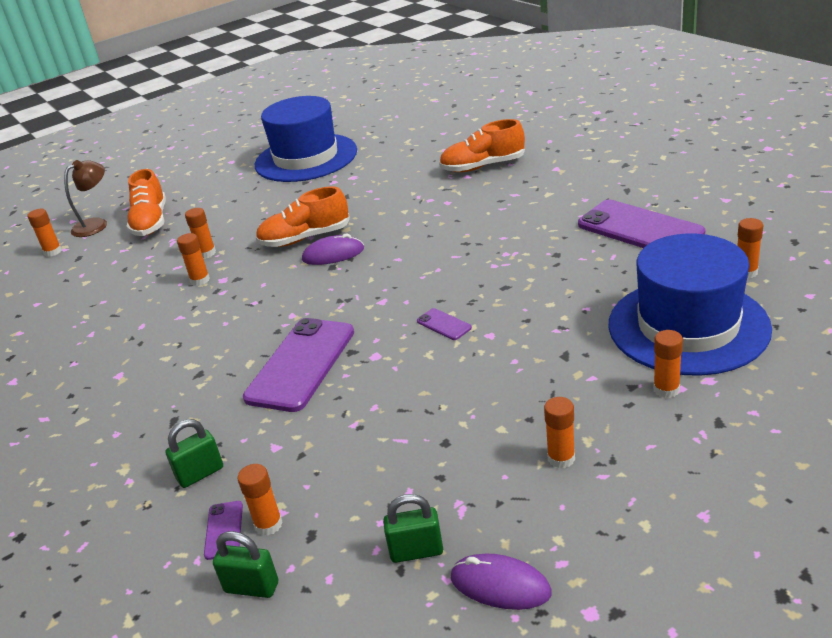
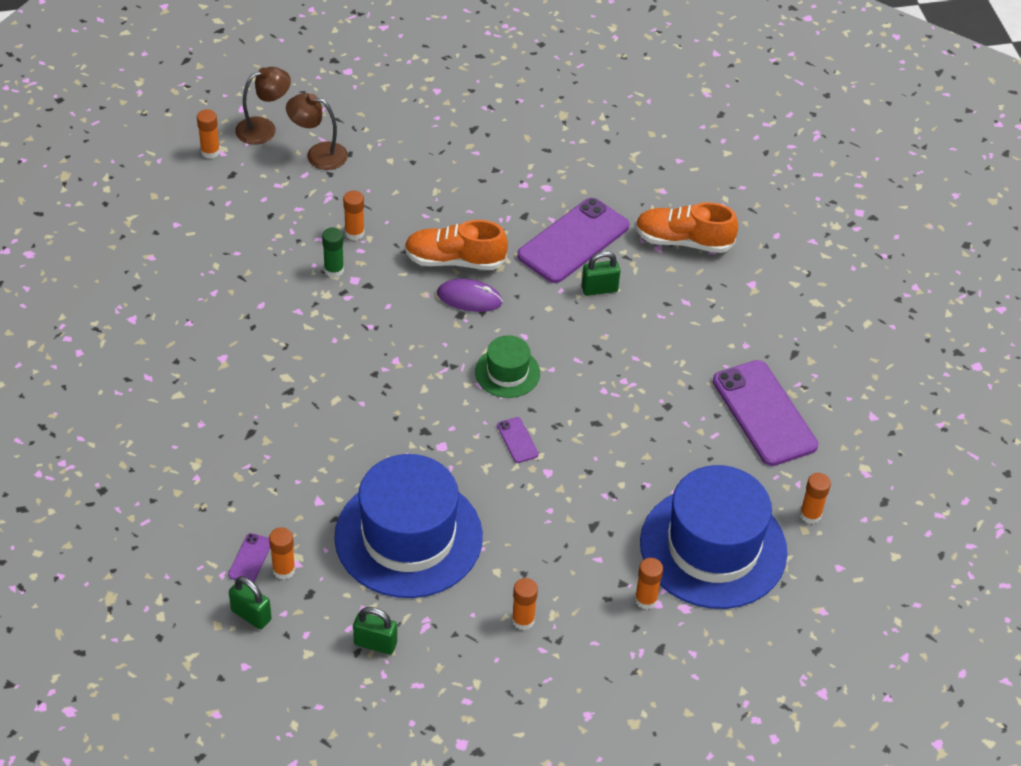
camera: 15 degrees right, 15 degrees up
orange shoe [127,169,166,236] -> brown lamp [286,93,348,170]
green padlock [165,419,223,488] -> green padlock moved to [581,251,621,296]
orange glue stick [177,233,210,286] -> green glue stick [322,227,344,277]
purple phone [243,318,354,412] -> purple phone moved to [517,198,629,283]
blue hat [255,96,357,182] -> blue hat moved to [334,454,483,598]
purple mouse [450,554,552,610] -> none
none -> green hat [475,335,540,398]

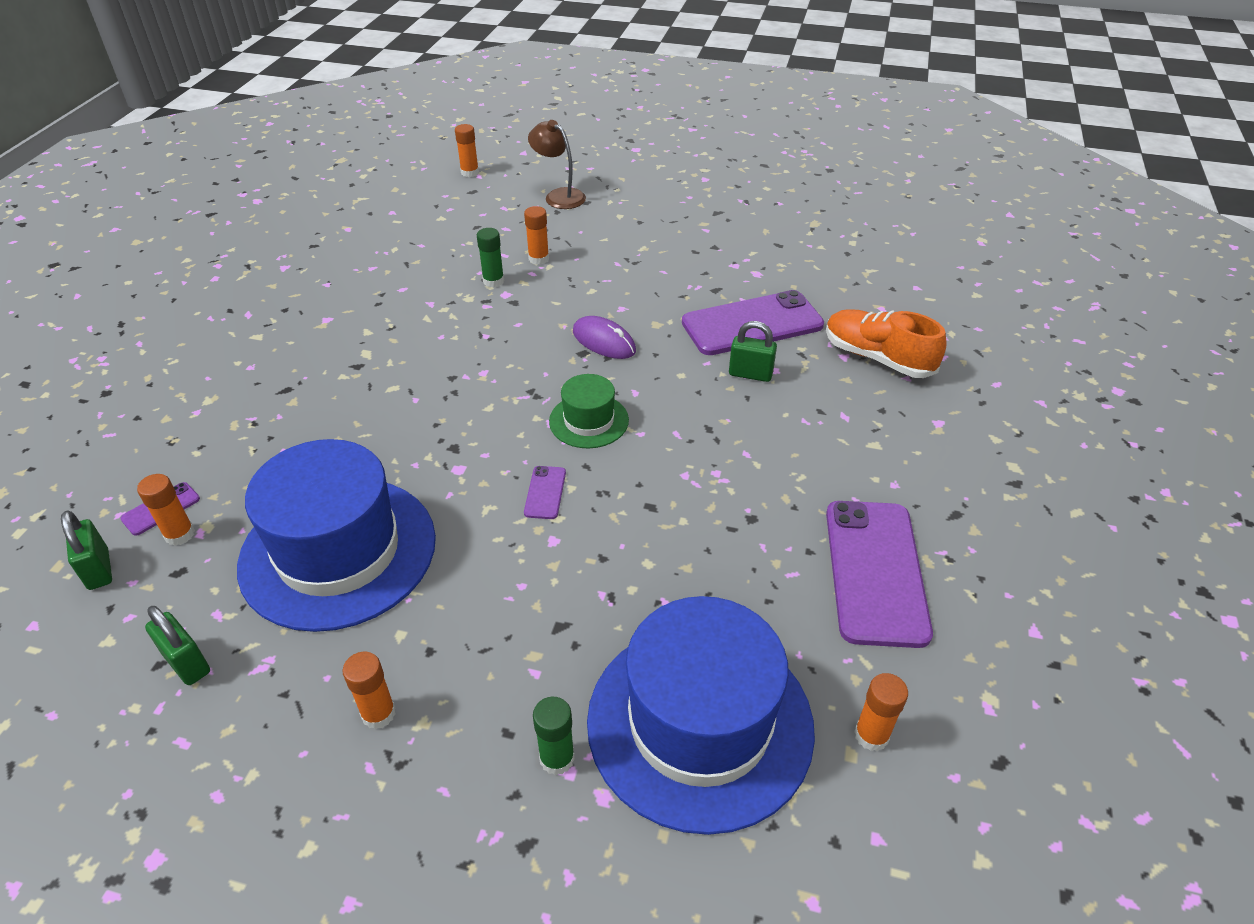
camera: 30 degrees right, 5 degrees down
brown lamp [235,67,291,145] -> none
orange shoe [405,220,508,270] -> none
orange glue stick [635,558,663,609] -> green glue stick [533,697,575,775]

